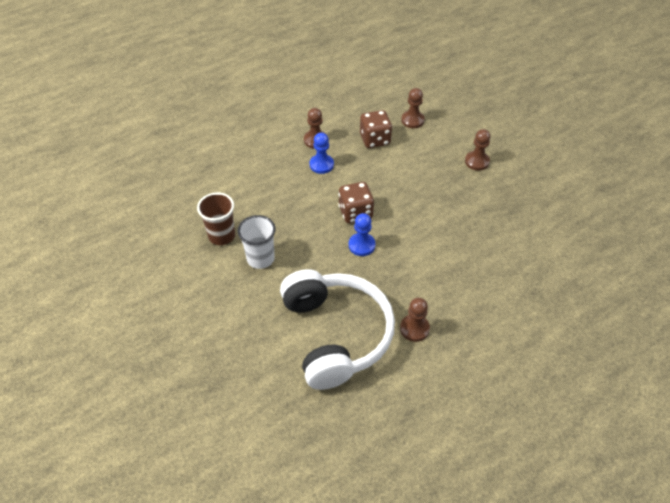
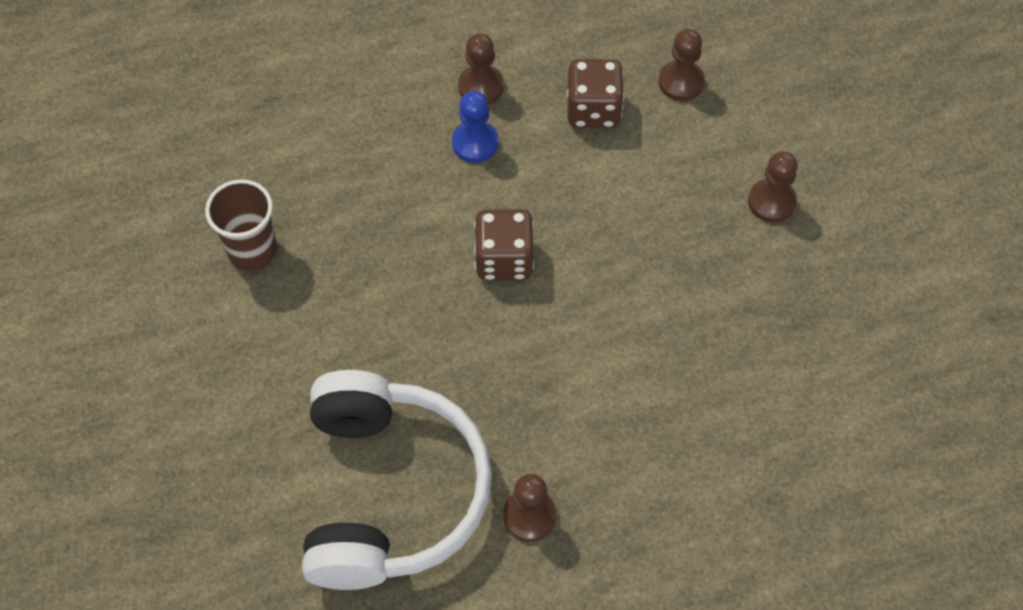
camera: 15 degrees right, 10 degrees up
white cup [238,215,276,269] -> none
blue pawn [349,213,375,256] -> none

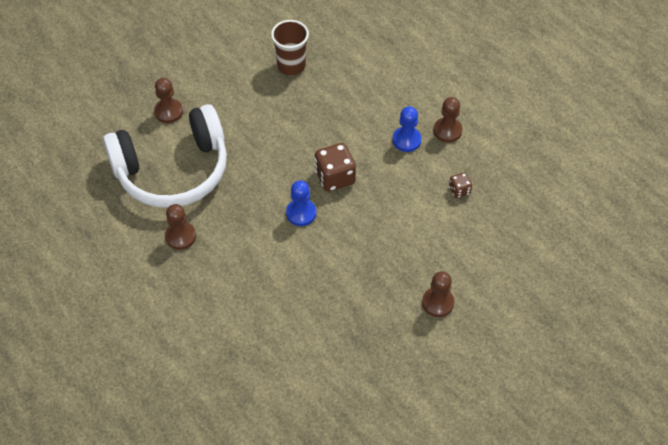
camera: 70 degrees right, 5 degrees down
brown dice [567,59,624,128] -> brown dice [449,173,472,198], size x0.53
brown pawn [659,29,705,101] -> brown pawn moved to [154,78,183,123]
none -> blue pawn [286,181,316,226]

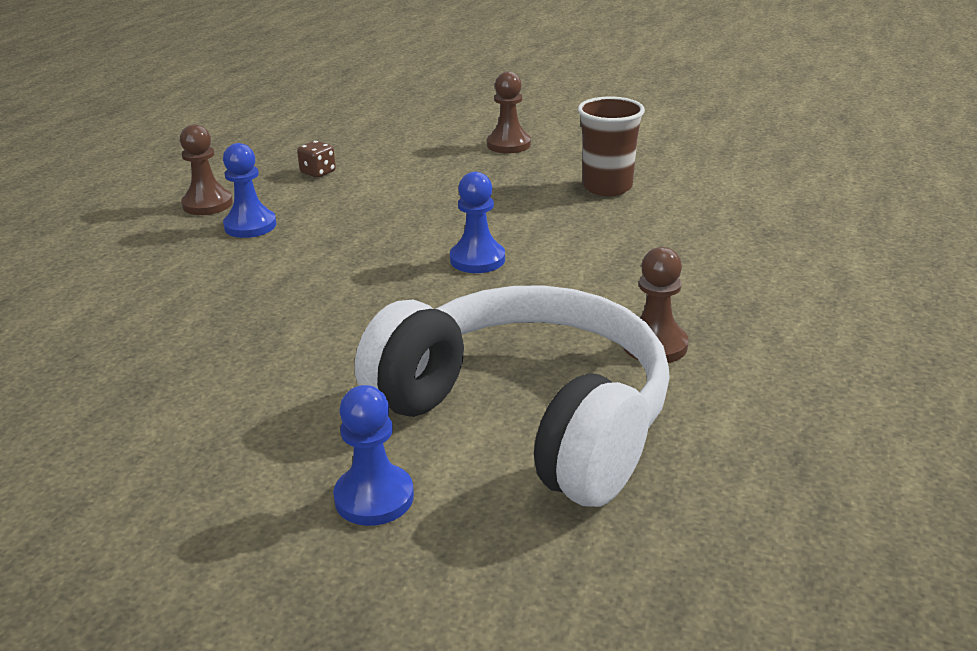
camera: 120 degrees left, 25 degrees down
brown pawn [154,78,183,123] -> blue pawn [333,385,414,526]
brown cup [271,20,309,75] -> brown cup moved to [578,97,645,196]
brown dice [315,143,356,191] -> none

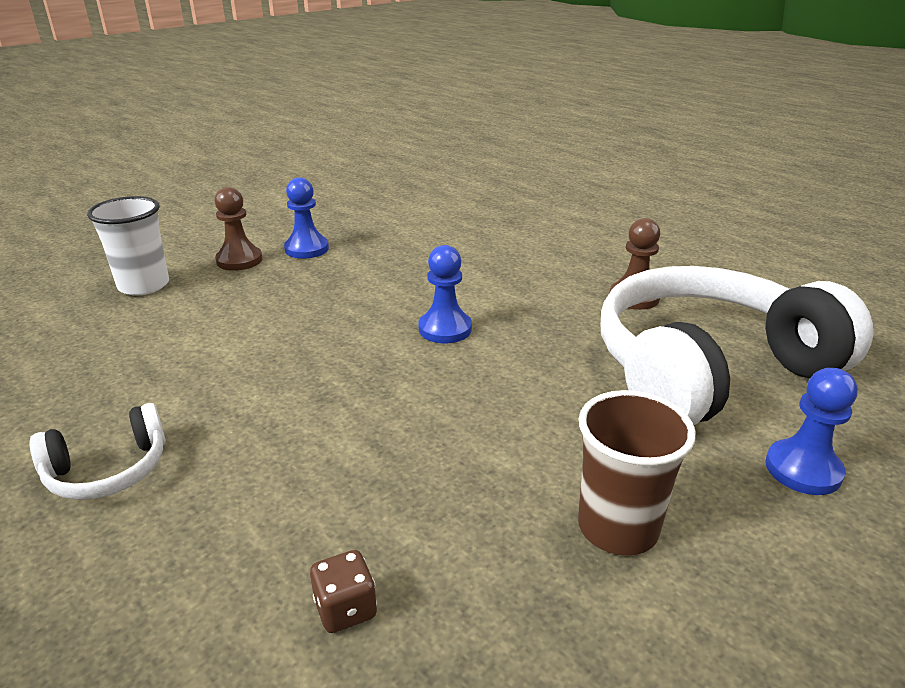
camera: 65 degrees left, 0 degrees up
brown pawn [180,124,233,215] -> white headphones [29,403,166,500]
blue pawn [223,143,277,238] -> blue pawn moved to [284,177,329,259]
brown dice [297,141,336,178] -> brown dice moved to [310,550,377,633]
brown cup [578,97,645,196] -> brown cup moved to [578,390,696,556]
none -> white cup [87,196,169,296]

